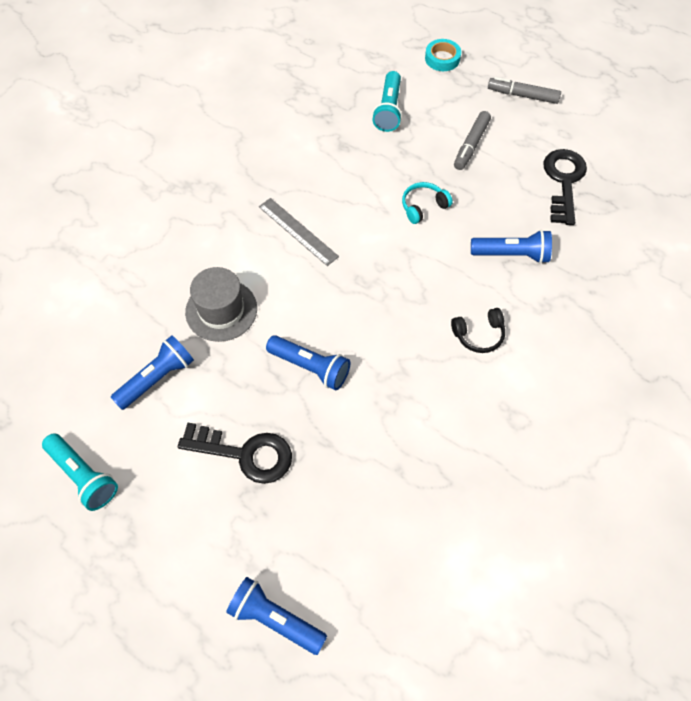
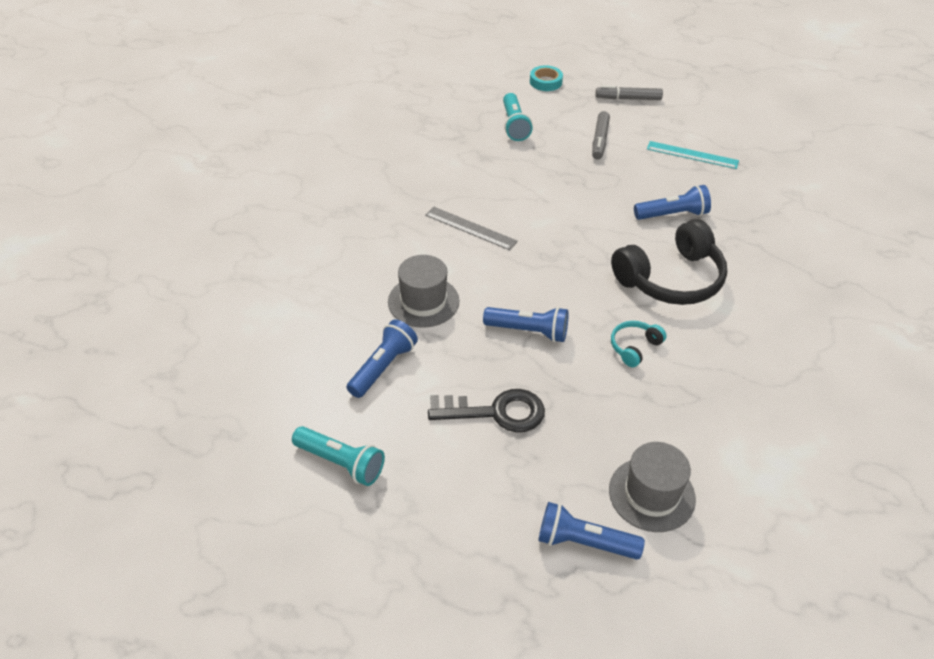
camera: 15 degrees left, 15 degrees down
turquoise headphones [402,182,453,224] -> turquoise headphones moved to [611,321,667,367]
black headphones [451,308,505,353] -> black headphones [611,219,727,305], size x2.16
black key [543,149,587,225] -> turquoise ruler [647,141,739,169]
none -> grey hat [609,442,696,532]

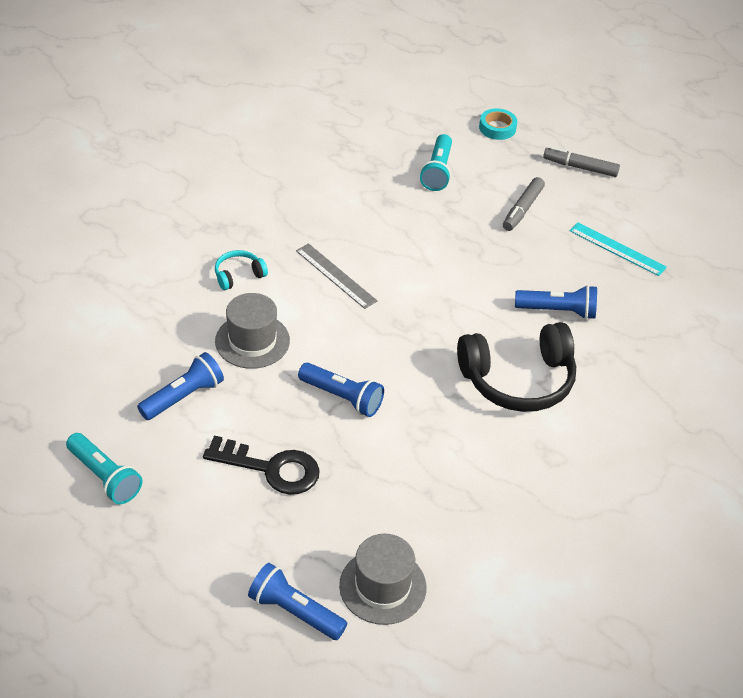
camera: 15 degrees right, 0 degrees up
turquoise headphones [611,321,667,367] -> turquoise headphones moved to [215,250,268,290]

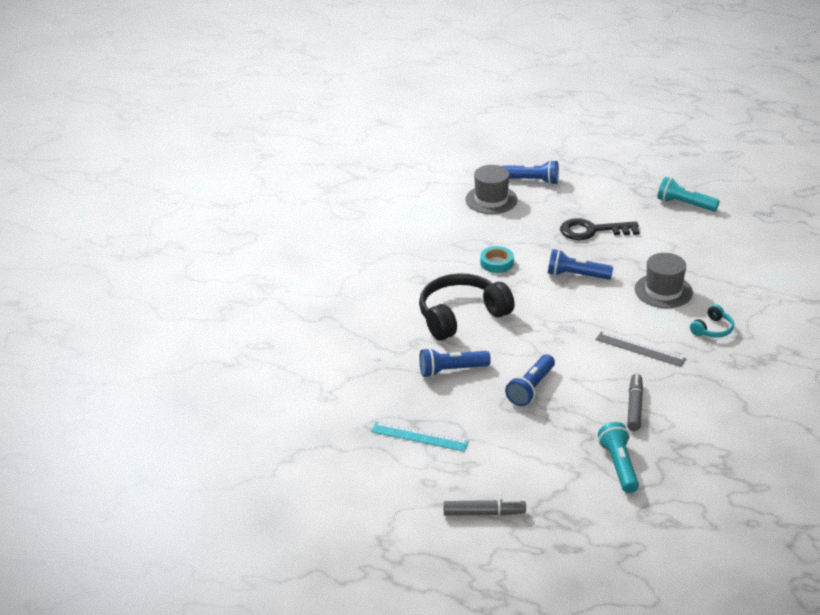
camera: 165 degrees right, 10 degrees down
blue flashlight [137,352,224,420] -> blue flashlight moved to [505,354,555,406]
turquoise tape [479,108,518,140] -> turquoise tape moved to [480,246,514,273]
grey marker [503,177,545,231] -> grey marker moved to [627,374,643,431]

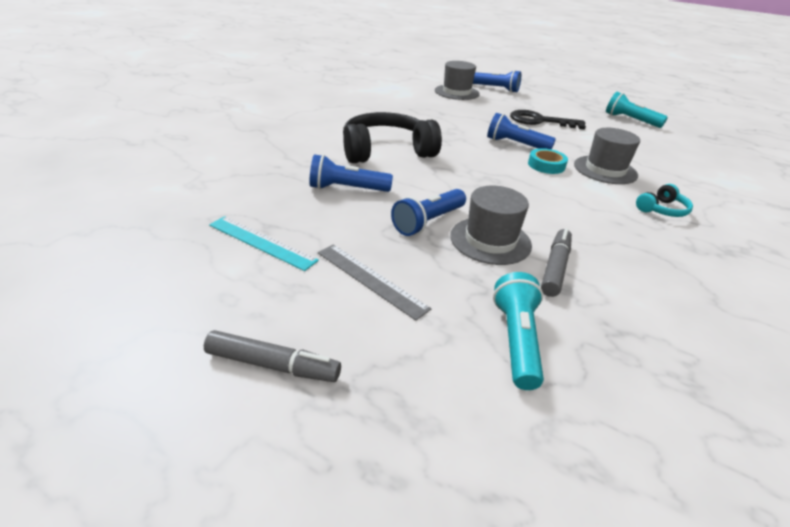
camera: 10 degrees right, 0 degrees up
turquoise tape [480,246,514,273] -> turquoise tape moved to [528,148,568,174]
grey ruler [596,331,686,367] -> grey ruler moved to [318,244,431,321]
none -> grey hat [450,186,532,265]

